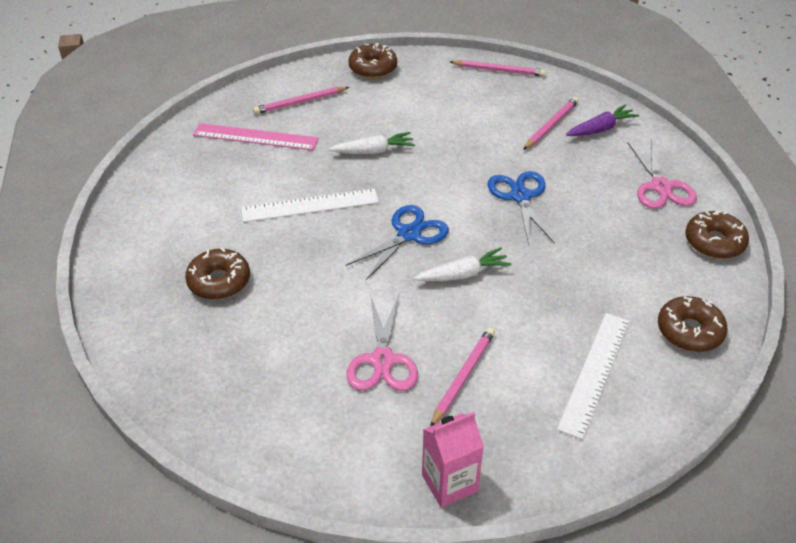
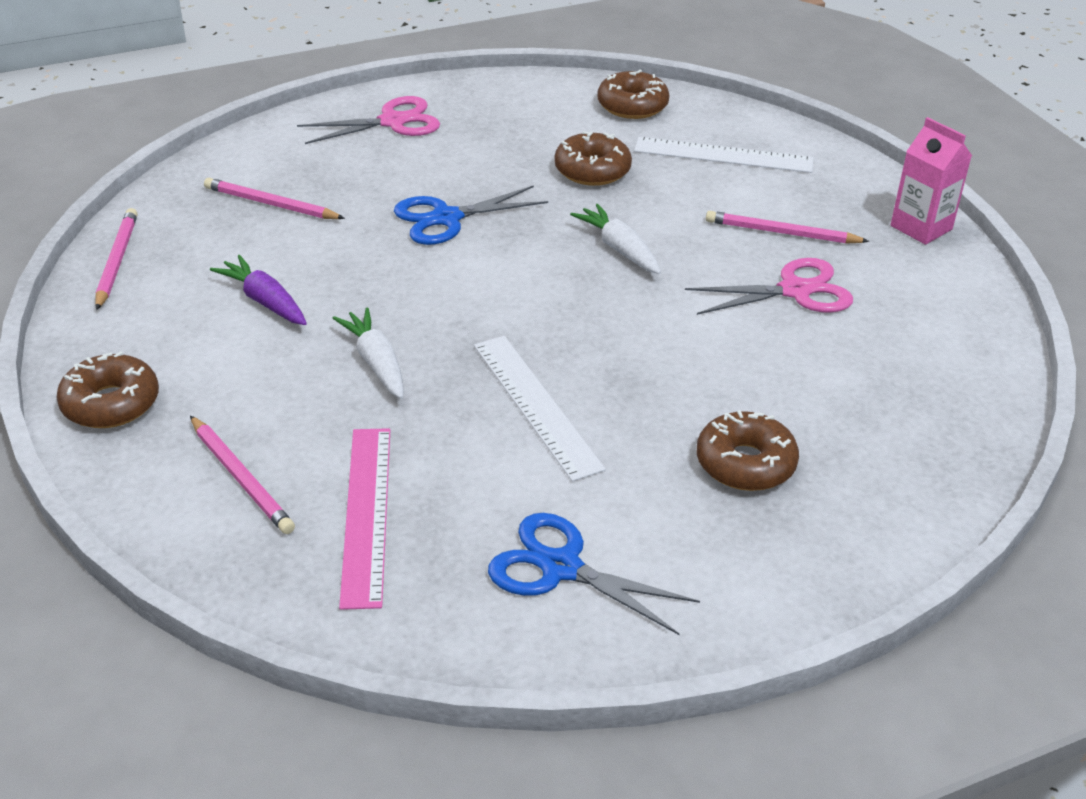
camera: 105 degrees left, 5 degrees down
blue scissors [346,205,449,280] -> blue scissors moved to [488,513,700,635]
purple carrot [566,105,639,136] -> purple carrot moved to [210,255,307,325]
brown donut [685,211,749,259] -> brown donut moved to [554,131,632,186]

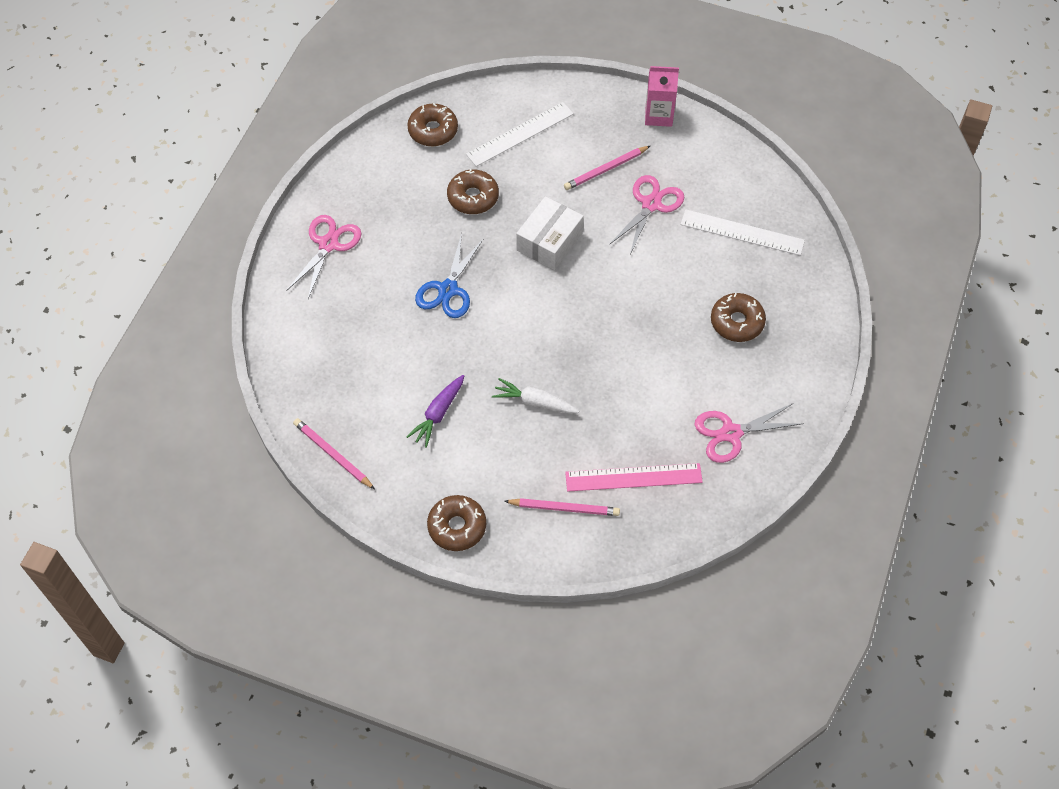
camera: 45 degrees left, 20 degrees up
pink pencil [204,178,345,219] -> none
purple carrot [210,255,307,325] -> purple carrot turned 60 degrees counterclockwise [406,375,464,448]
pink ruler [339,428,390,610] -> pink ruler turned 45 degrees counterclockwise [565,463,703,492]
white ruler [474,336,606,482] -> white ruler moved to [680,209,805,256]
blue scissors [488,513,700,635] -> pink scissors [694,403,804,463]
white carrot [570,204,661,274] -> white box [516,196,583,270]

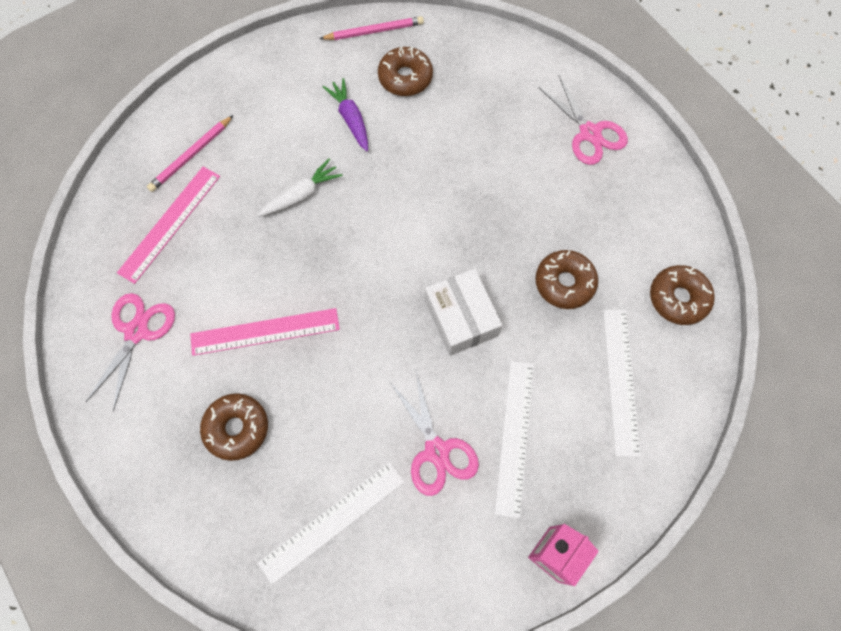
camera: 125 degrees right, 10 degrees up
blue scissors [415,233,484,318] -> none
brown donut [427,495,486,551] -> brown donut moved to [378,47,433,96]
pink pencil [564,146,650,190] -> white ruler [495,361,534,519]
none -> pink ruler [190,308,340,356]

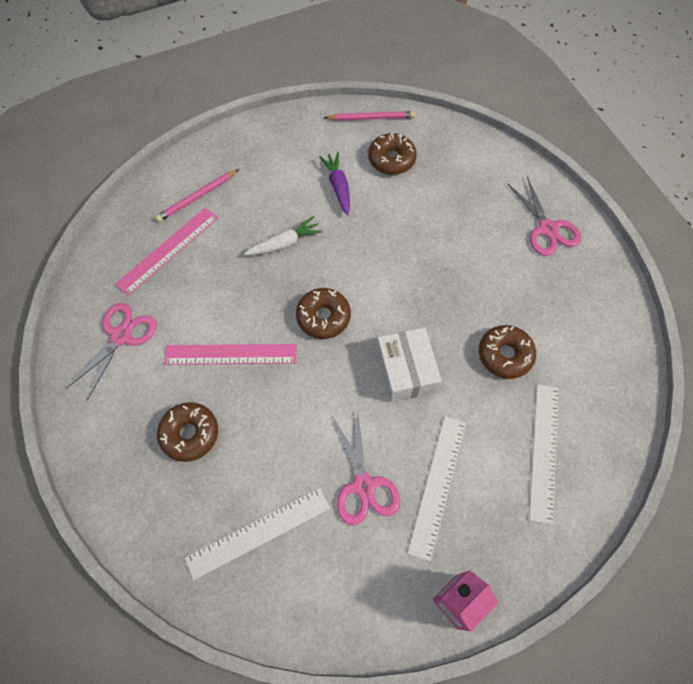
camera: 10 degrees right, 5 degrees down
brown donut [650,265,715,325] -> brown donut moved to [296,288,351,339]

